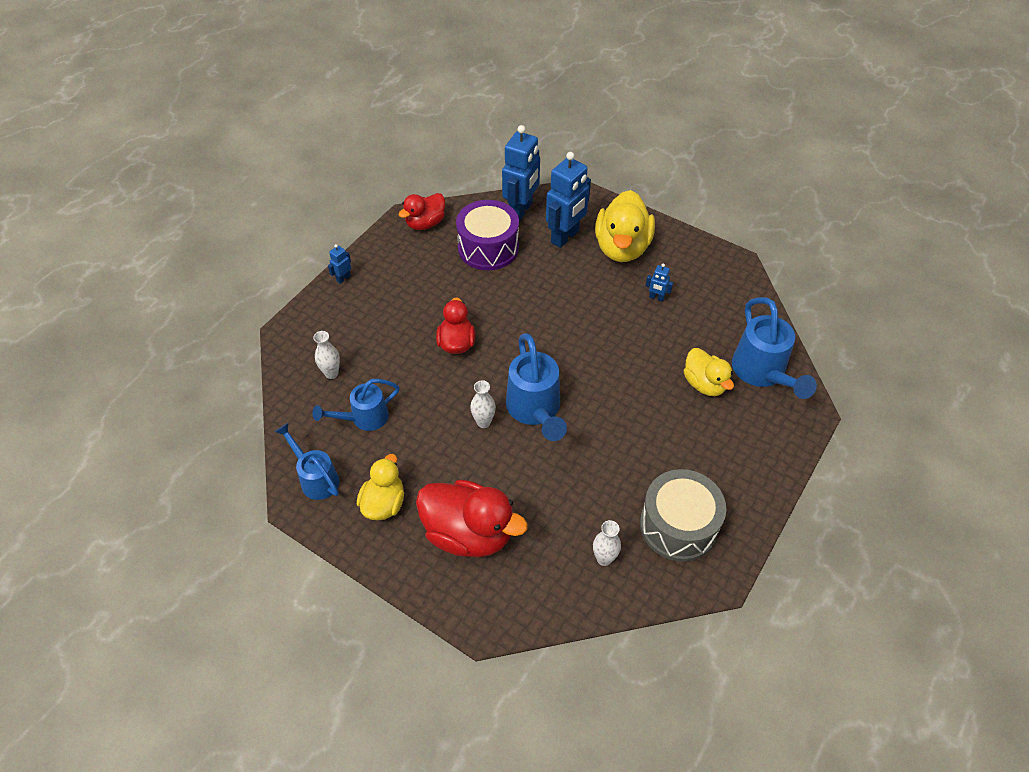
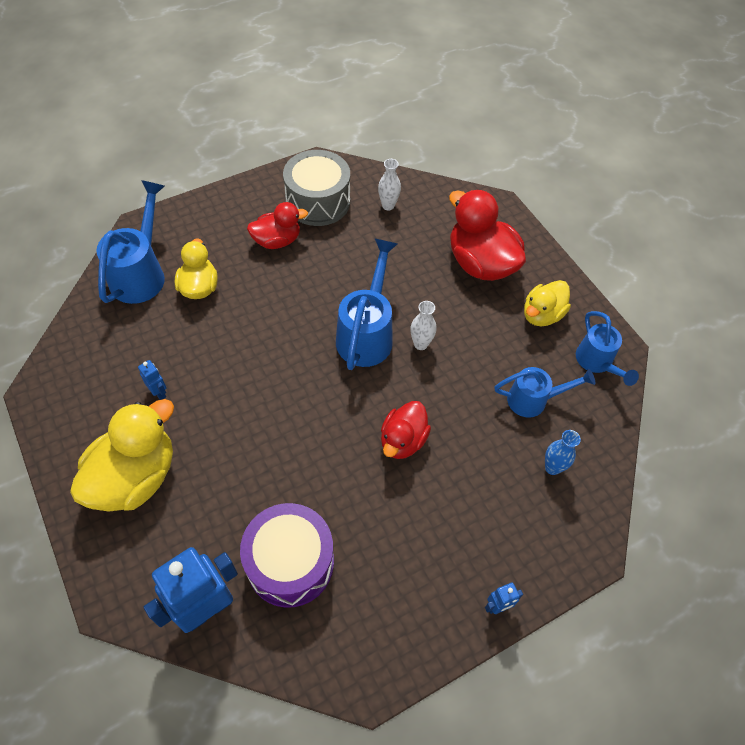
camera: 155 degrees left, 5 degrees up
white vase [313,331,340,379] -> blue vase [545,430,581,475]
red duck [398,193,445,230] -> red duck moved to [247,202,308,249]
blue robot [546,152,591,248] -> none

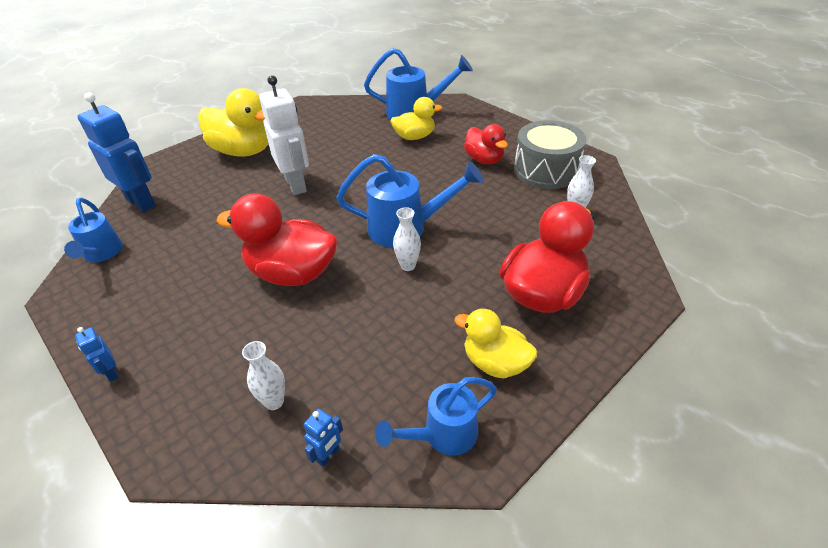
camera: 80 degrees right, 15 degrees down
blue robot [138,360,166,400] -> blue robot moved to [304,409,343,467]
purple drum [240,503,334,608] -> none
red duck [381,401,431,459] -> red duck [216,193,338,286], size x1.64
blue watering can [494,367,596,418] -> blue watering can moved to [64,198,123,262]
blue vase [545,430,581,475] -> white vase [242,341,285,410]
none -> white robot [259,75,309,195]

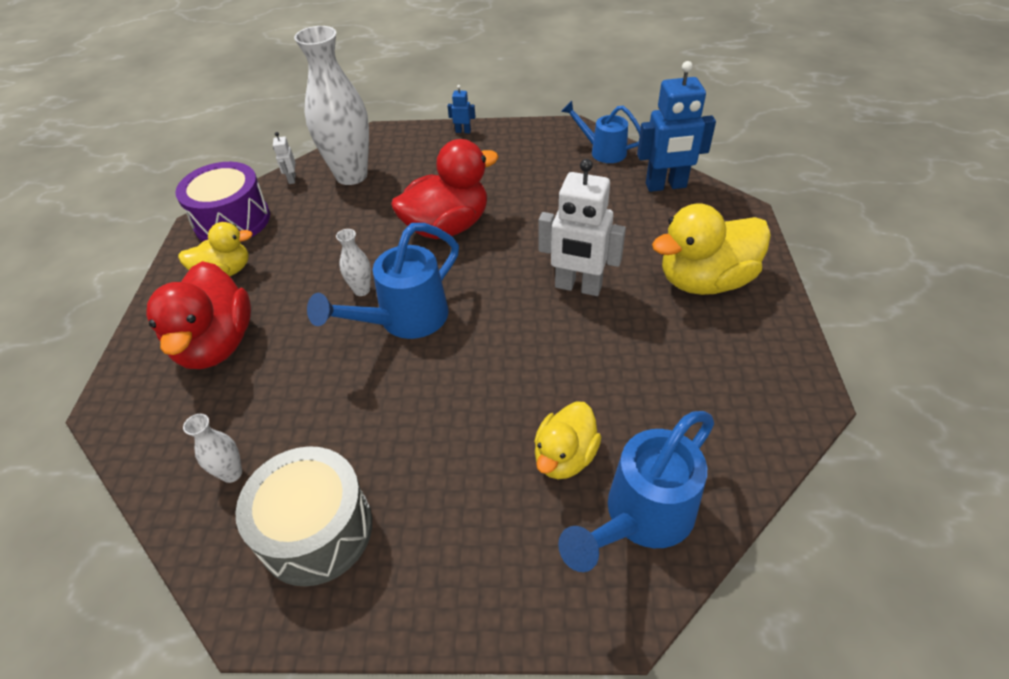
camera: 135 degrees right, 5 degrees up
white vase [242,341,285,410] -> white vase [294,26,369,185], size x2.34
blue robot [304,409,343,467] -> white robot [273,132,296,184]
blue watering can [375,377,497,456] -> purple drum [175,162,270,242]
red duck [464,124,508,164] -> none

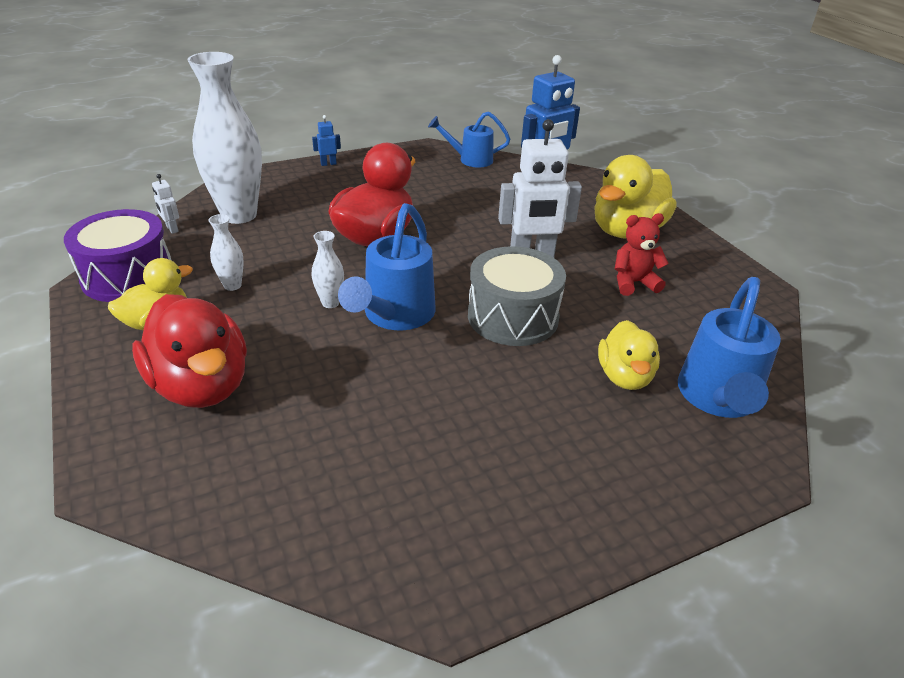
camera: 30 degrees left, 10 degrees down
white vase [183,414,242,483] -> white vase moved to [208,214,244,291]
grey drum [236,446,372,586] -> grey drum moved to [468,246,566,346]
none -> red teddy bear [615,213,669,296]

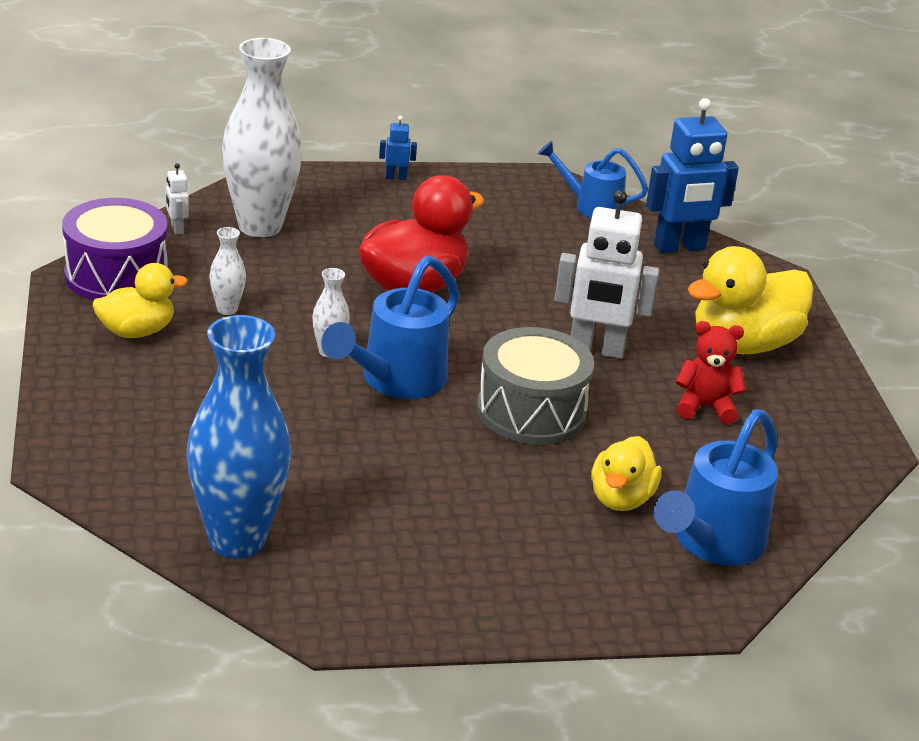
camera: 15 degrees right, 5 degrees down
red duck [132,294,247,408] -> none
none -> blue vase [186,315,291,559]

